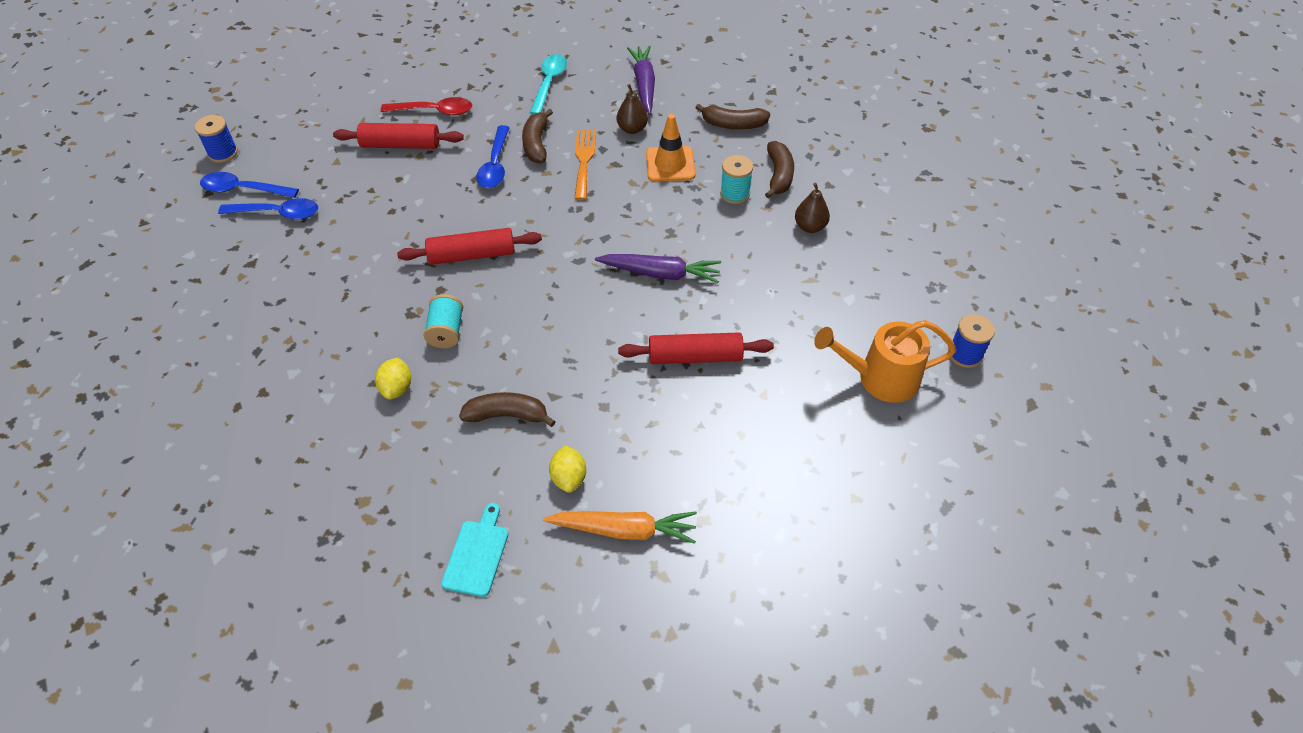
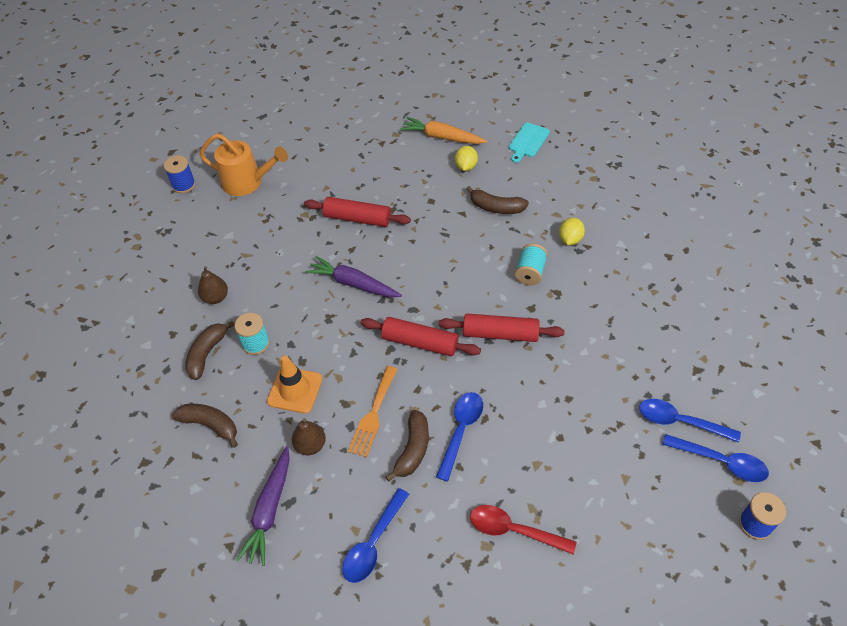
camera: 160 degrees left, 0 degrees up
red rolling pin [333,123,464,149] -> red rolling pin moved to [361,317,481,356]
turquoise spoon [530,54,567,115] -> blue spoon [342,488,409,583]

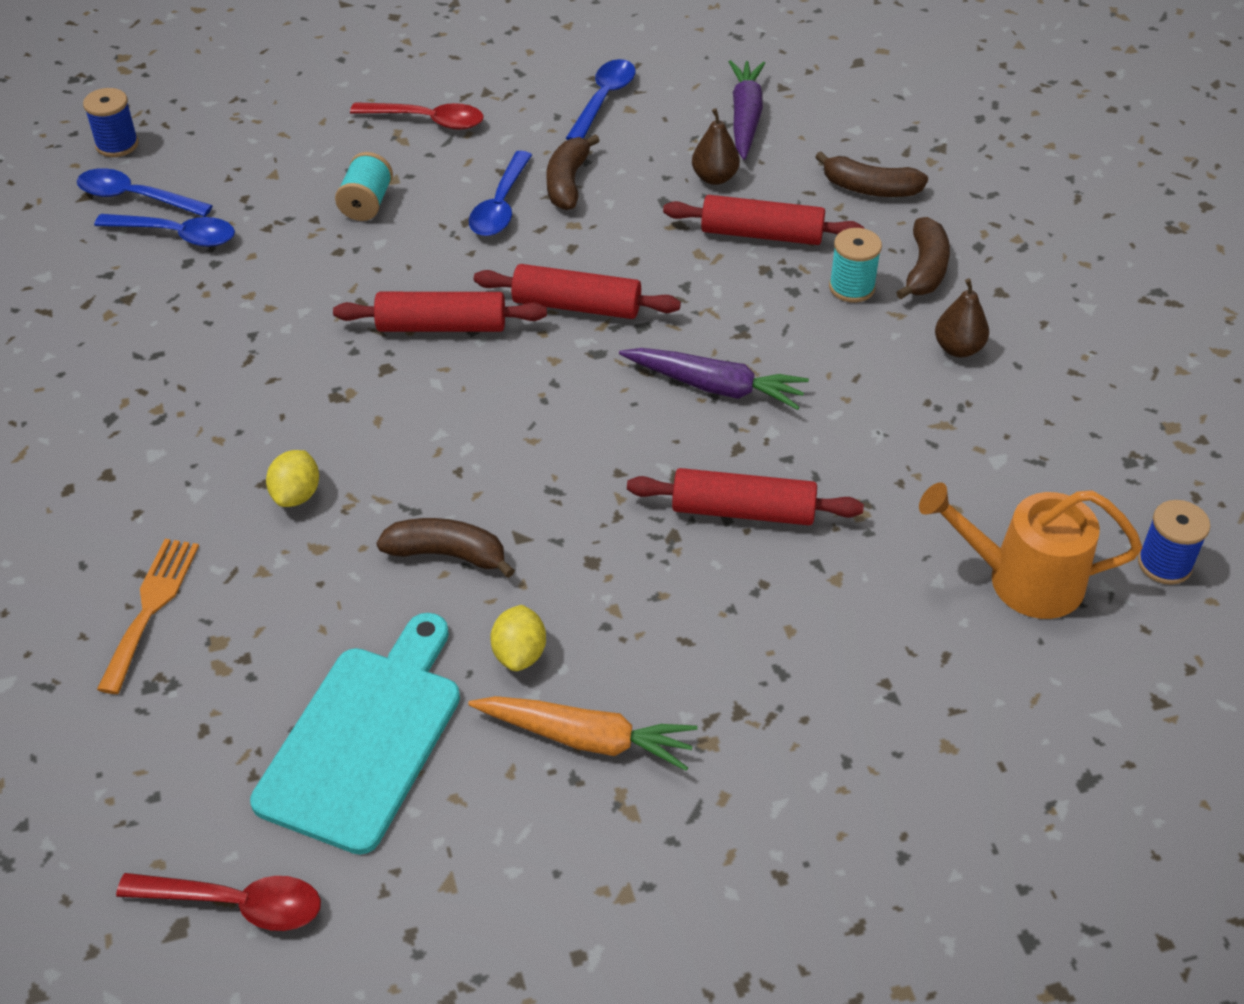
camera: 170 degrees right, 5 degrees down
orange traffic cone [267,355,323,414] -> red rolling pin [663,195,864,245]
orange fork [348,366,398,458] -> orange fork moved to [97,539,199,694]
turquoise cutting board [509,123,550,163] -> turquoise cutting board [250,613,460,855], size x1.89
turquoise spool [515,244,548,286] -> turquoise spool moved to [335,152,393,221]
none -> red spoon [116,873,321,931]

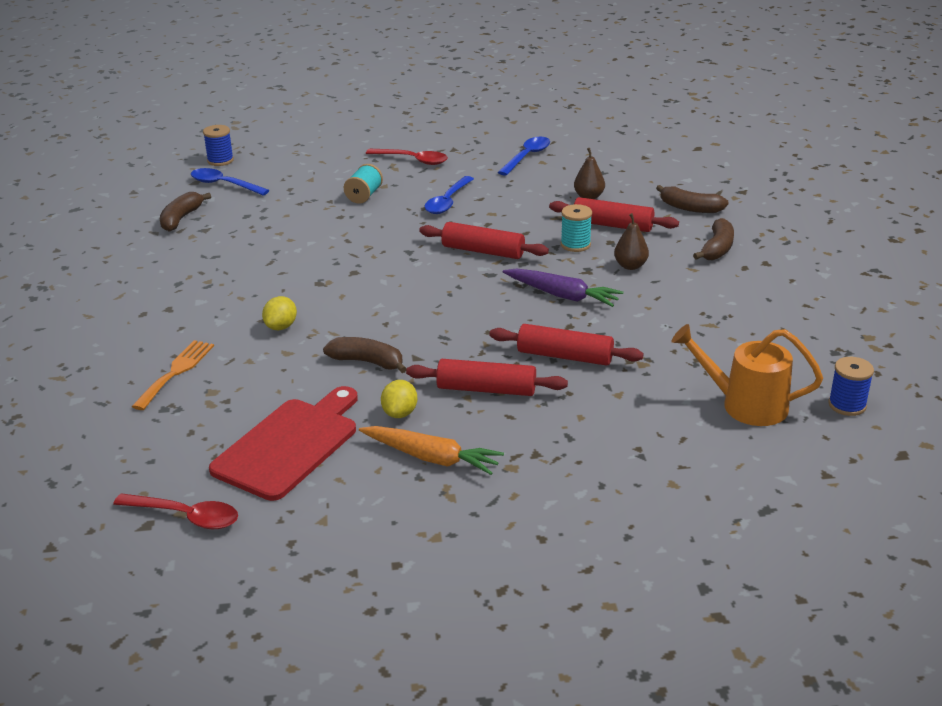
camera: 10 degrees right, 15 degrees down
blue spoon [94,214,235,247] -> none
turquoise cutting board [250,613,460,855] -> red cutting board [209,386,358,501]
red rolling pin [333,292,547,332] -> red rolling pin moved to [406,359,568,396]
brown banana [546,134,600,210] -> brown banana moved to [160,192,211,232]
purple carrot [729,60,765,160] -> none
turquoise spool [829,228,882,303] -> turquoise spool moved to [561,204,592,252]
brown pear [935,278,989,357] -> brown pear moved to [614,213,649,270]

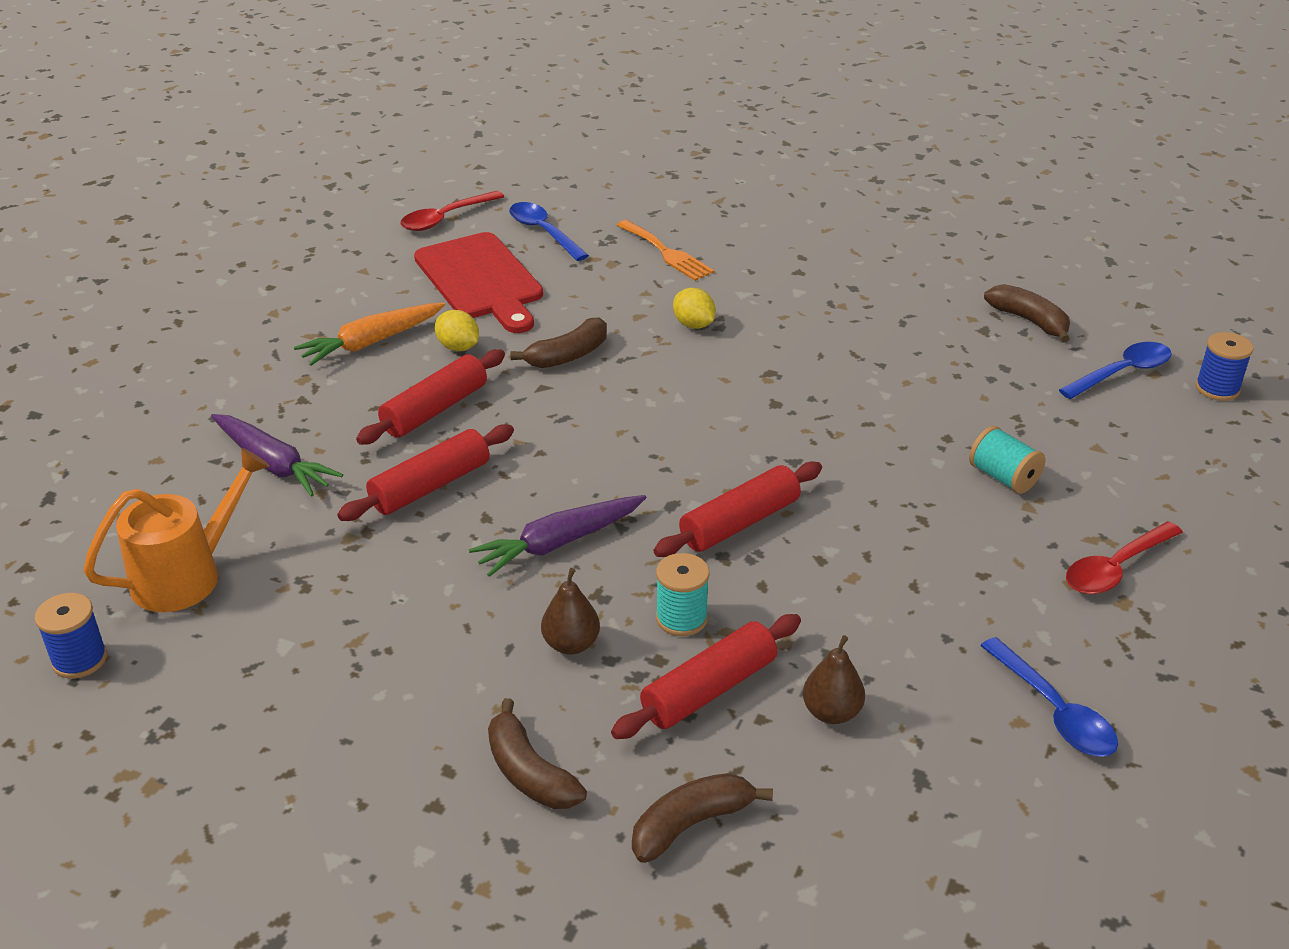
camera: 120 degrees right, 5 degrees up
blue spoon [424,176,474,214] -> blue spoon moved to [509,202,589,261]
none -> purple carrot [211,414,343,497]

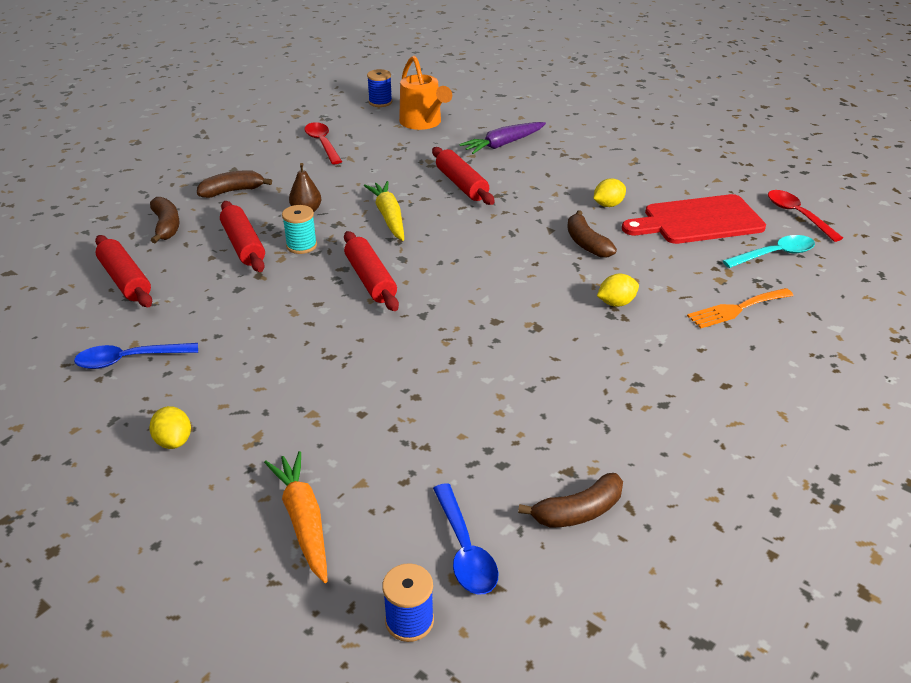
camera: 105 degrees right, 0 degrees up
orange carrot [294,303,445,366] -> orange carrot moved to [264,451,328,583]
red rolling pin [356,349,505,445] -> red rolling pin moved to [95,235,152,307]
purple carrot [469,495,647,577] -> yellow carrot [364,181,404,241]
blue spoon [509,202,589,261] -> turquoise spoon [723,235,815,268]
brown pear [803,635,865,724] -> none
turquoise spool [969,426,1045,494] -> none
red spoon [1066,521,1183,594] -> red spoon moved to [304,122,342,164]
none -> yellow lemon [149,406,191,449]

